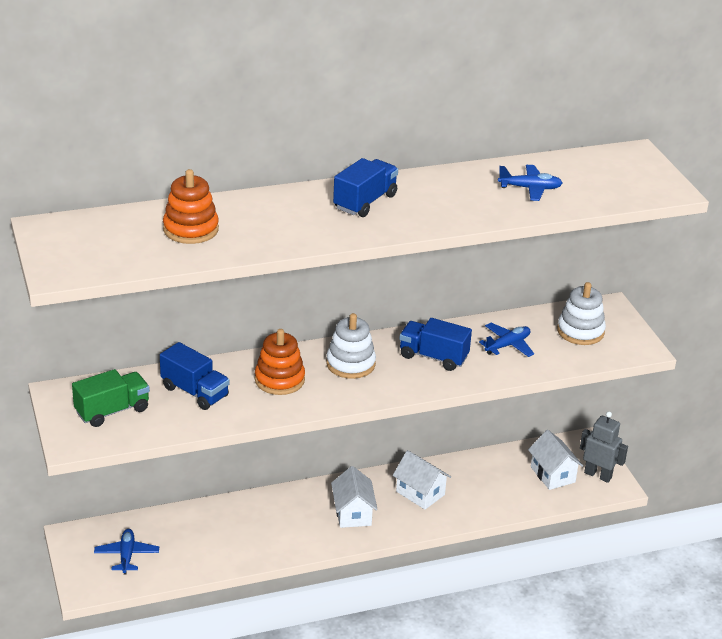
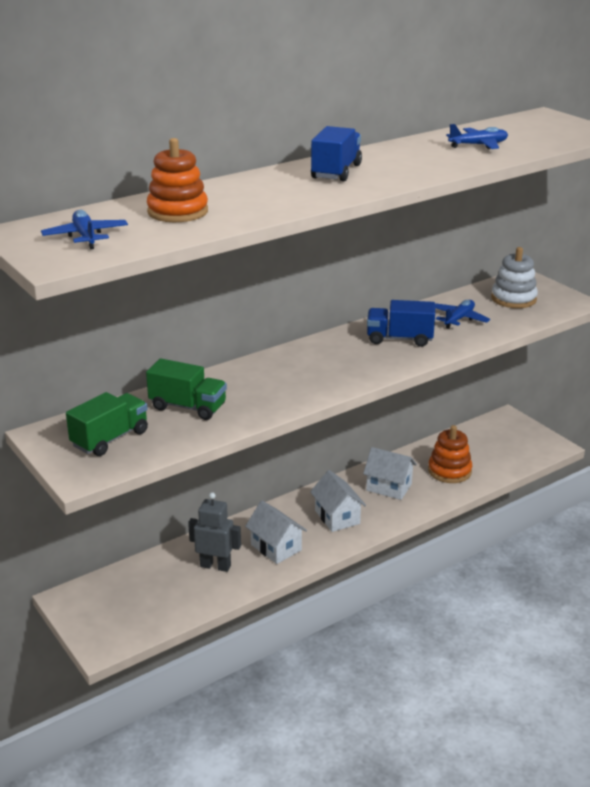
camera: 15 degrees left, 5 degrees down
blue plane [94,529,159,574] -> blue plane moved to [41,210,128,249]
blue truck [160,342,230,410] -> green truck [146,359,227,420]
orange stacking toy [255,329,305,395] -> orange stacking toy moved to [428,425,472,483]
white stacking toy [326,313,376,379] -> none
white house [528,430,583,490] -> white house moved to [245,501,307,564]
grey robot [580,411,628,483] -> grey robot moved to [188,492,241,572]

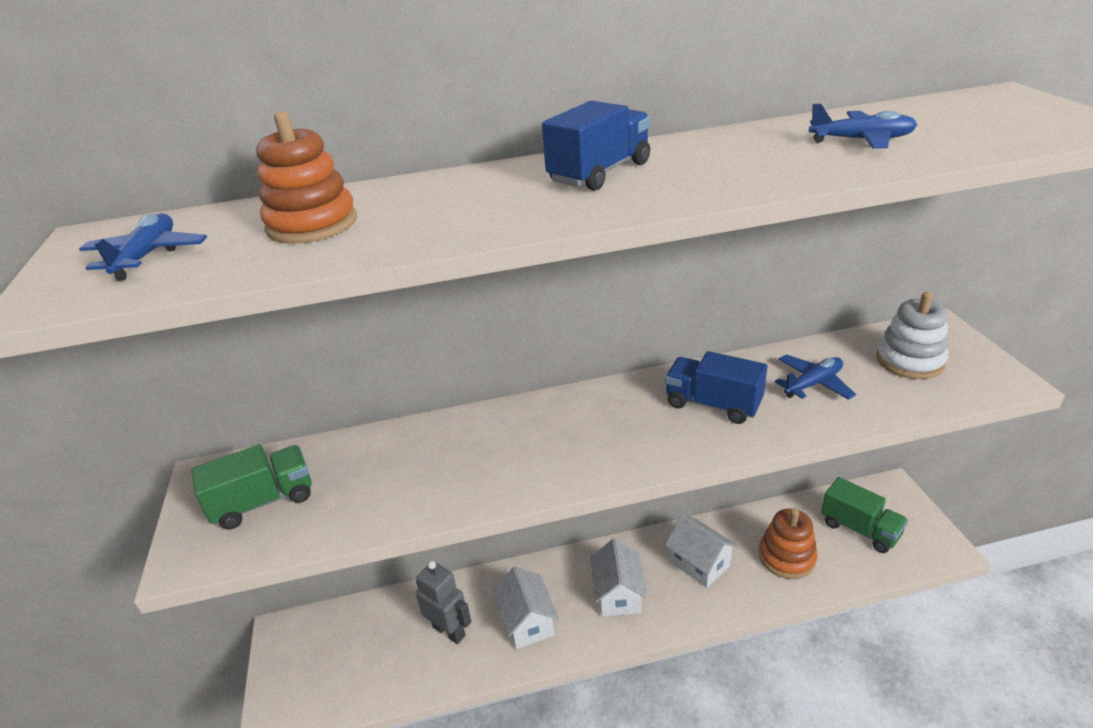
camera: 25 degrees right, 5 degrees up
green truck [146,359,227,420] -> green truck moved to [821,477,908,553]

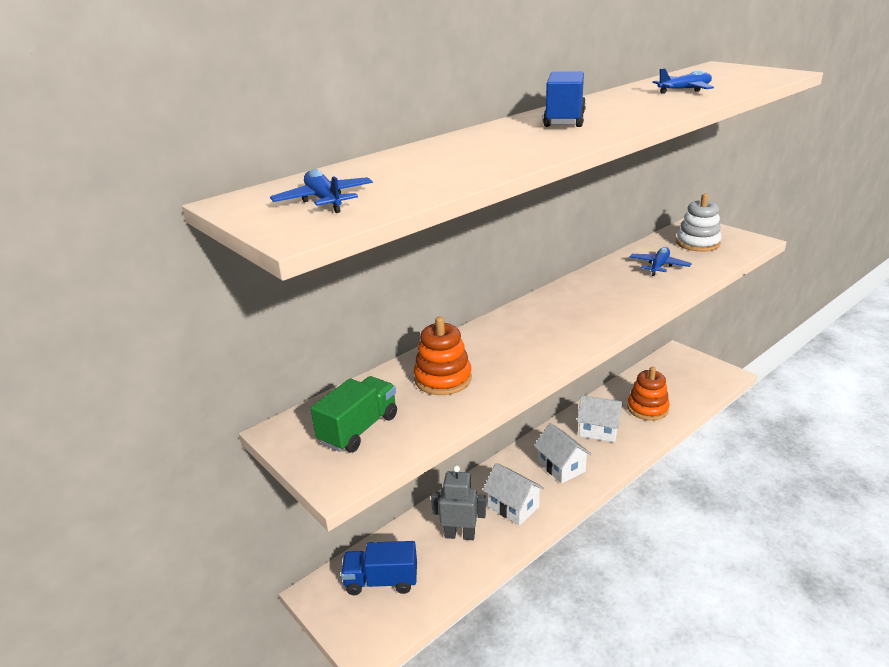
camera: 30 degrees left, 5 degrees down
orange stacking toy [256,111,357,244] -> orange stacking toy moved to [414,316,472,395]
blue truck [665,351,767,424] -> blue truck moved to [341,541,417,595]
green truck [821,477,908,553] -> none

